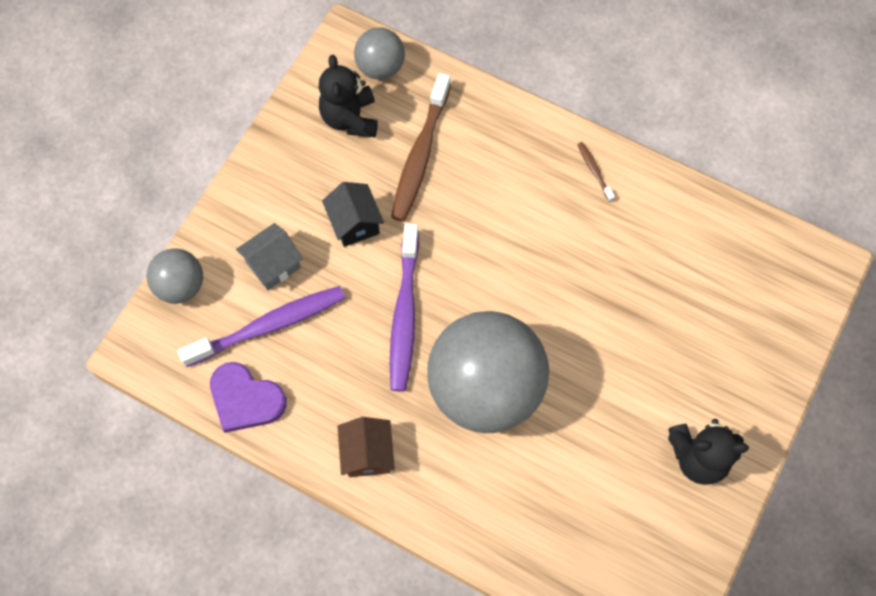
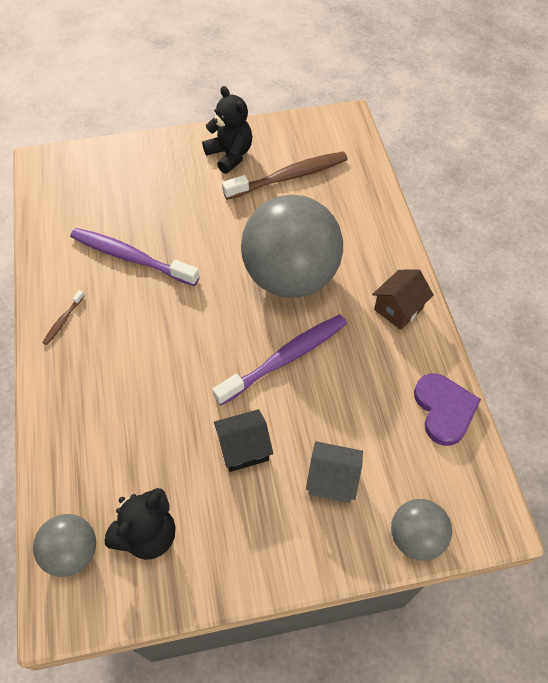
camera: 130 degrees left, 10 degrees down
purple toothbrush [177,286,345,367] -> purple toothbrush moved to [70,228,200,286]
black house [322,182,384,247] -> black house turned 45 degrees clockwise [214,409,273,472]
brown toothbrush [391,73,451,222] -> brown toothbrush moved to [222,151,348,200]

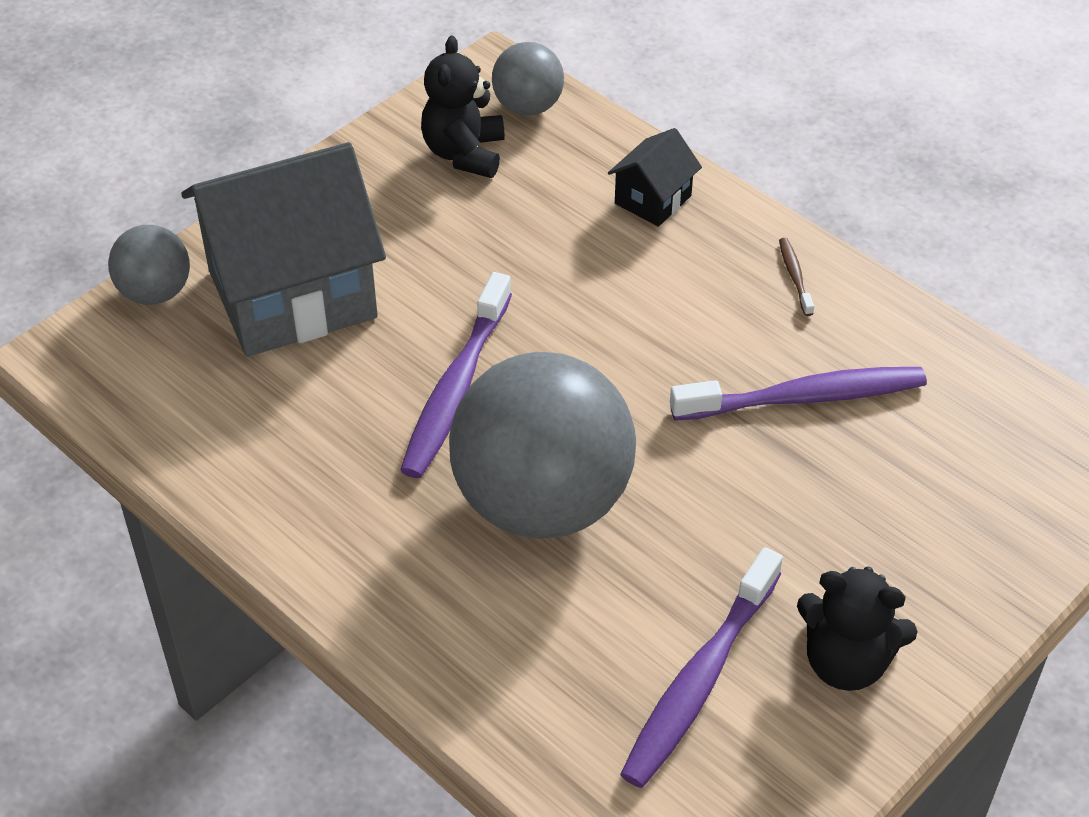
camera: 145 degrees right, 10 degrees down
black house [214,409,273,472] -> black house moved to [608,128,702,227]
brown toothbrush [222,151,348,200] -> purple toothbrush [620,547,783,788]
grey house [306,441,363,503] -> grey house [181,142,386,357], size x2.27
brown house [372,269,434,330] -> none
purple heart [414,373,481,446] -> none

